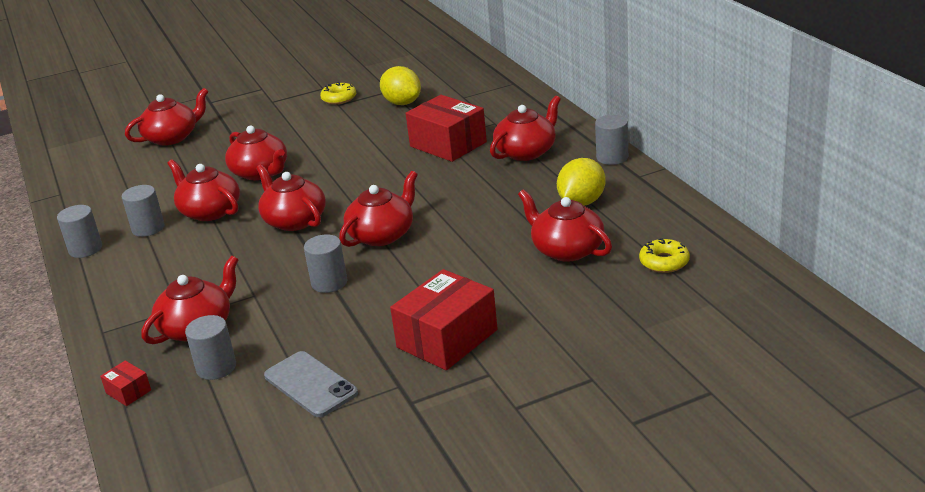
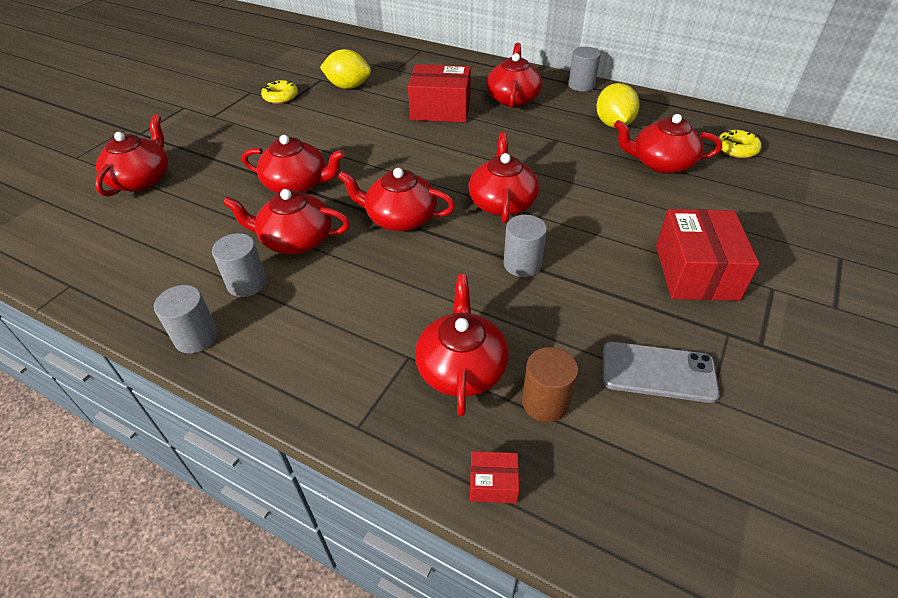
camera: 40 degrees left, 15 degrees up
grey cylinder [185,315,236,380] -> brown cylinder [522,347,578,422]

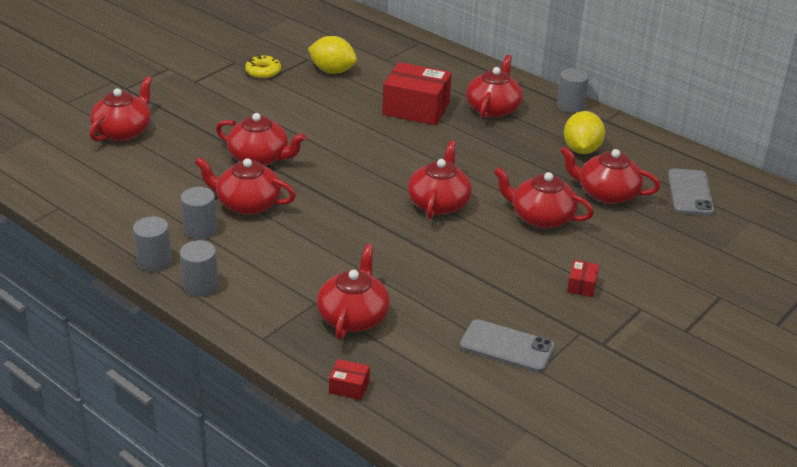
camera: 10 degrees right, 10 degrees down
red teapot [338,168,455,231] -> red teapot moved to [494,167,594,229]
grey cylinder [504,215,547,277] -> grey cylinder moved to [180,240,218,297]
brown cylinder [522,347,578,422] -> none
red box [656,209,759,301] -> red box [567,260,599,297], size x0.44
yellow donut [719,130,762,158] -> grey phone [668,168,714,216]

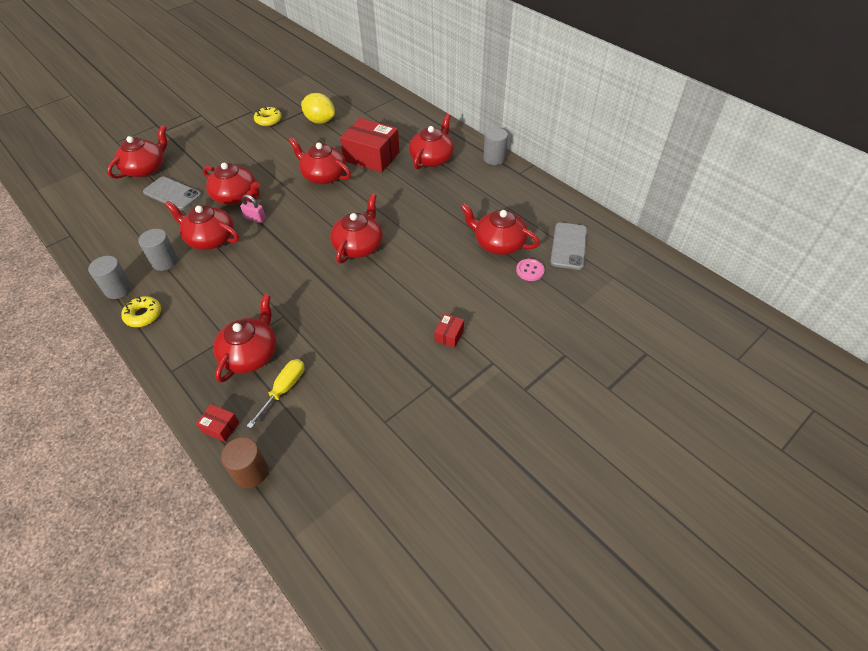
camera: 10 degrees right, 15 degrees up
grey cylinder [180,240,218,297] -> yellow donut [121,296,161,327]
grey phone [460,319,555,372] -> grey phone moved to [143,177,202,210]
red teapot [494,167,594,229] -> red teapot moved to [288,137,351,184]
yellow lemon [564,111,605,154] -> none
none -> brown cylinder [221,437,268,488]
none -> pink padlock [240,194,266,223]
none -> yellow screwdriver [247,359,304,428]
none -> pink button [516,259,545,281]

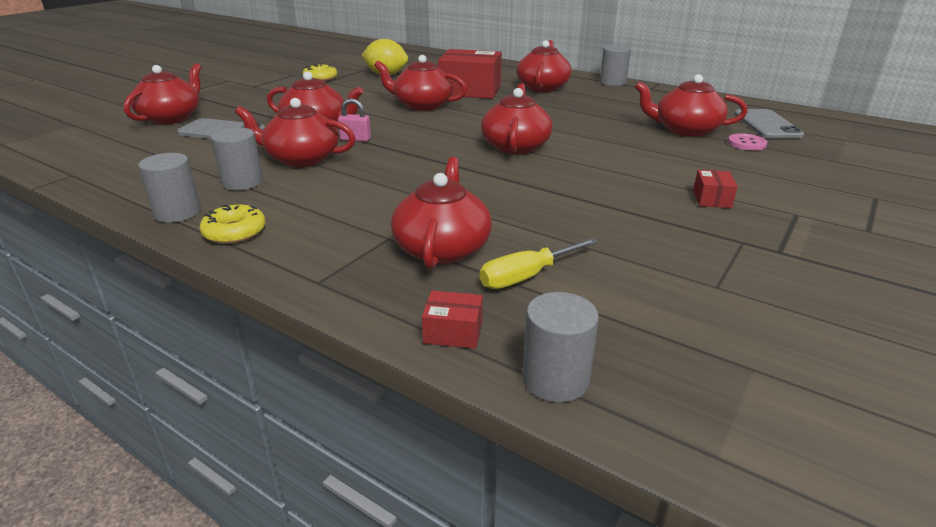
camera: 15 degrees left, 20 degrees down
brown cylinder [221,437,268,488] -> grey cylinder [522,292,599,403]
yellow screwdriver [247,359,304,428] -> yellow screwdriver turned 135 degrees counterclockwise [480,238,598,289]

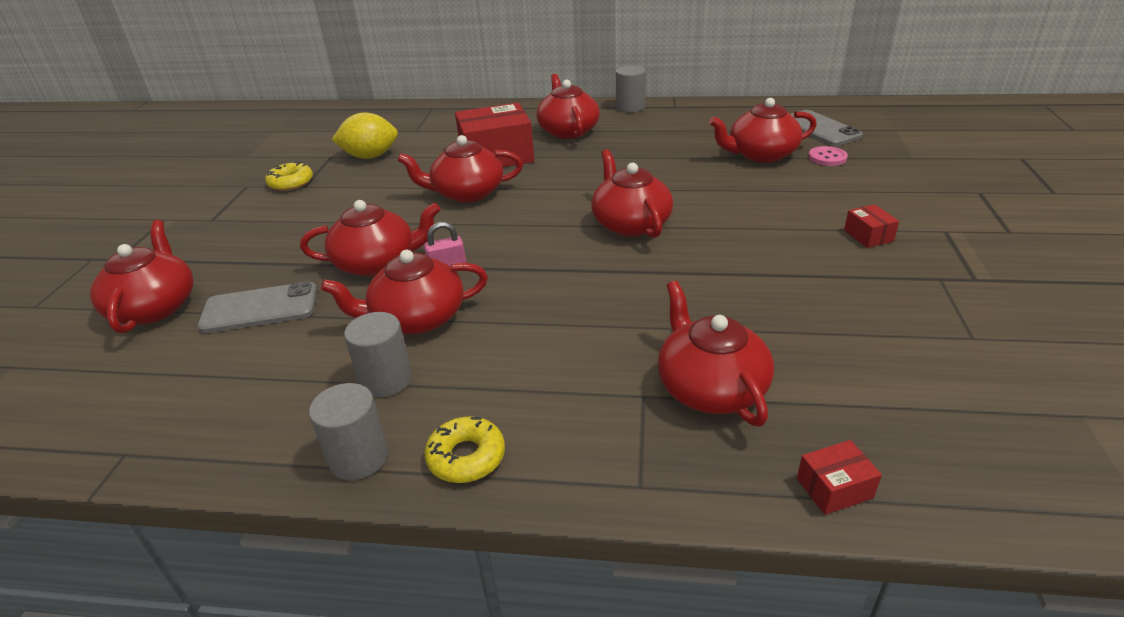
camera: 25 degrees left, 5 degrees up
yellow screwdriver [480,238,598,289] -> none
grey cylinder [522,292,599,403] -> none

